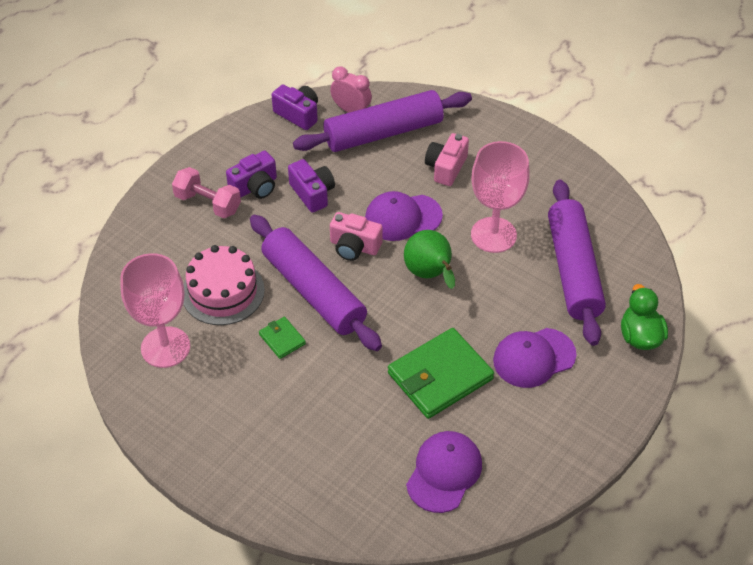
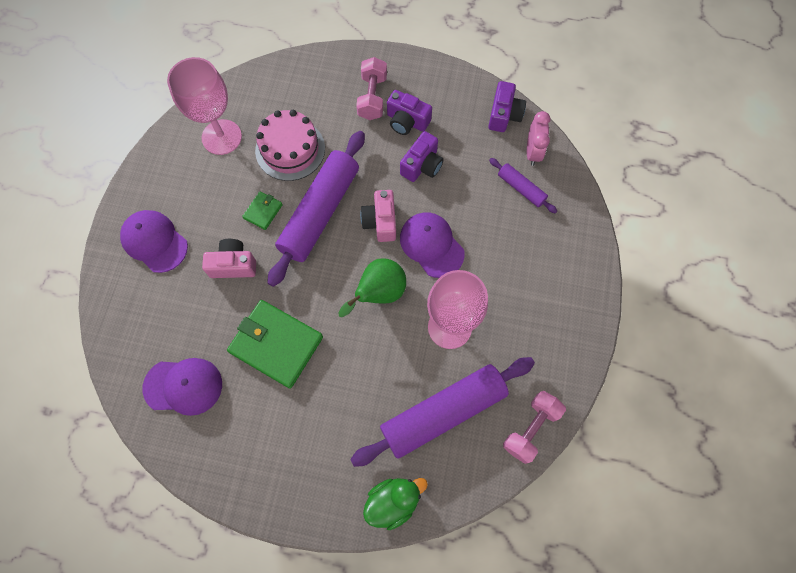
camera: 65 degrees right, 20 degrees up
purple rolling pin [293,90,472,152] -> purple rolling pin [489,158,557,213], size x0.47
pink camera [425,133,469,186] -> pink camera moved to [202,239,256,278]
purple cap [493,328,576,388] -> purple cap moved to [120,210,188,273]
none -> pink dumbbell [503,391,566,464]

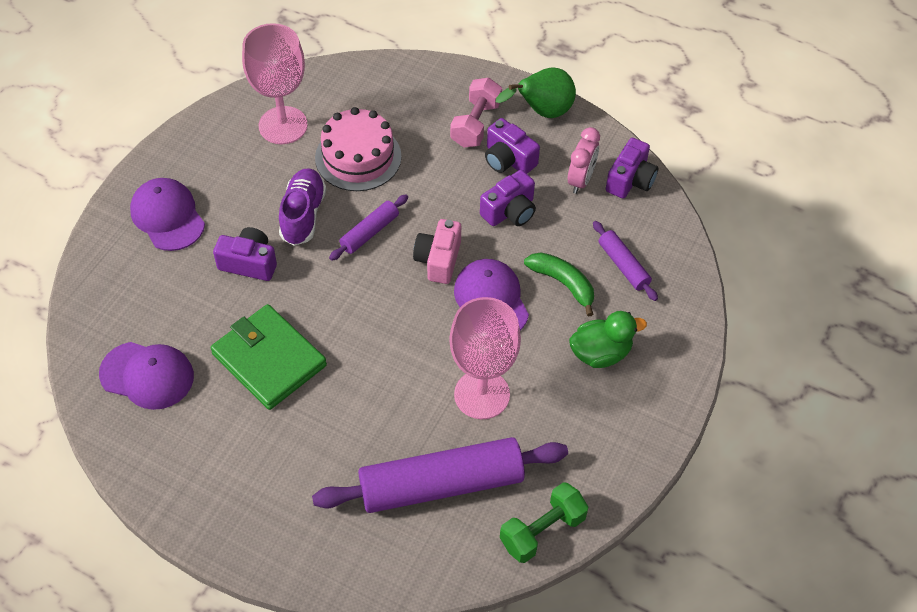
camera: 15 degrees right, 15 degrees down
pink camera [202,239,256,278] -> purple camera [213,227,277,281]
green wallet [242,191,283,230] -> purple shoe [279,168,326,246]
purple rolling pin [267,131,365,287] -> purple rolling pin [329,195,408,261], size x0.47
green pear [338,258,406,317] -> green pear moved to [496,67,576,118]
green duck [363,478,428,530] -> green duck moved to [569,311,647,368]
pink dumbbell [503,391,566,464] -> green dumbbell [500,482,588,563]
pink clock [527,111,550,166] -> pink clock moved to [568,127,600,194]
none -> green banana [524,252,594,317]

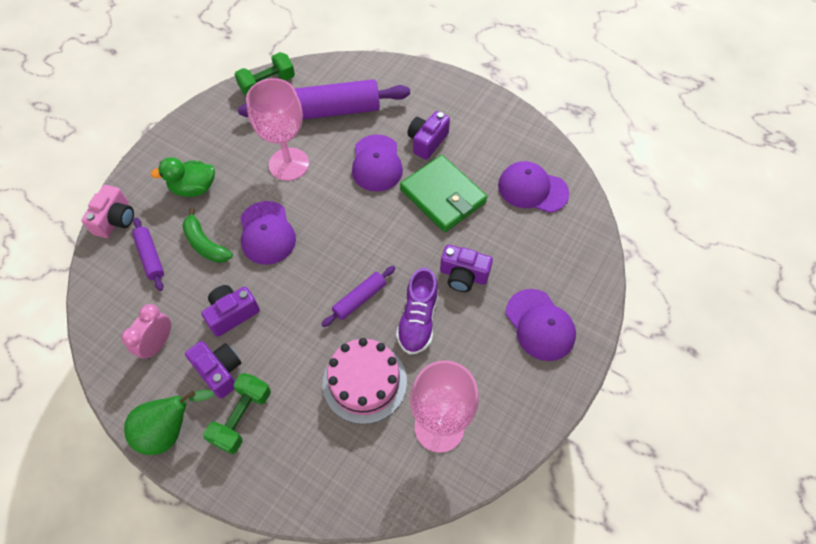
camera: 175 degrees left, 5 degrees up
pink camera [413,219,461,284] -> pink camera moved to [81,185,134,238]
pink dumbbell [450,78,502,147] -> green dumbbell [203,373,271,454]
purple camera [606,138,658,198] -> purple camera moved to [407,111,450,160]
none -> purple cap [352,134,403,192]

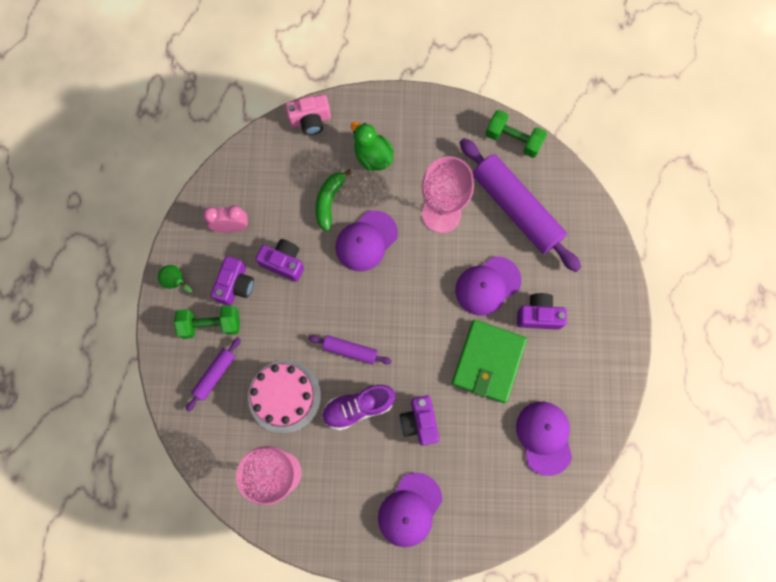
camera: 60 degrees right, 15 degrees up
green pear [124,390,214,455] -> green pear [158,265,192,292], size x0.57
purple rolling pin [132,218,164,291] -> purple rolling pin moved to [186,338,241,412]

